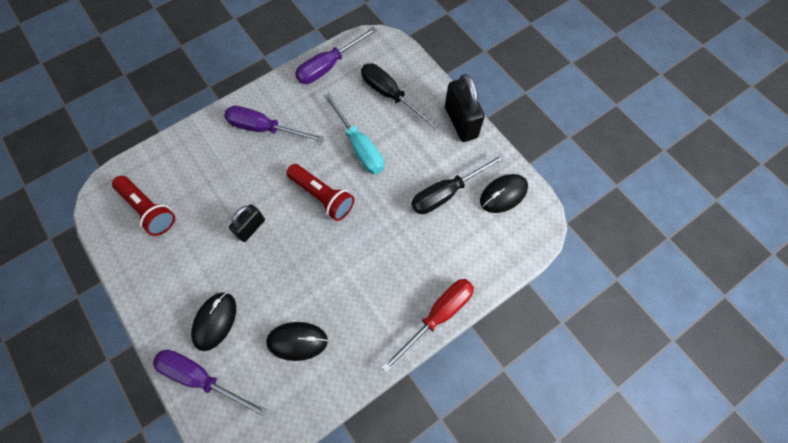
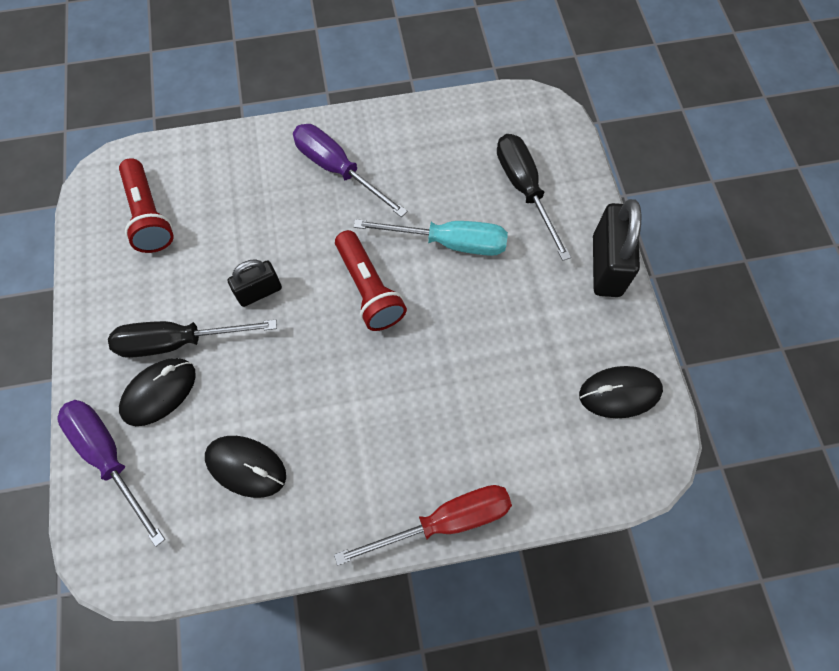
camera: 25 degrees right, 0 degrees up
purple screwdriver [295,27,377,84] -> none
turquoise screwdriver [324,93,384,174] -> turquoise screwdriver turned 75 degrees counterclockwise [354,219,508,256]
black screwdriver [411,154,506,214] -> black screwdriver moved to [108,320,277,358]

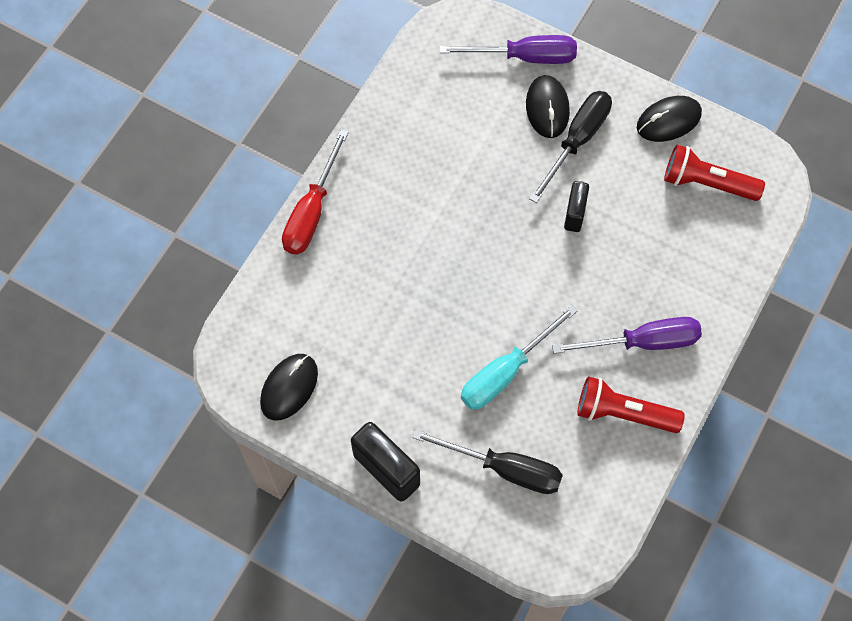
camera: 130 degrees right, 0 degrees up
black mouse [205,436,286,498] -> black mouse moved to [637,96,702,142]
red flashlight [335,230,407,331] -> red flashlight moved to [577,376,685,433]

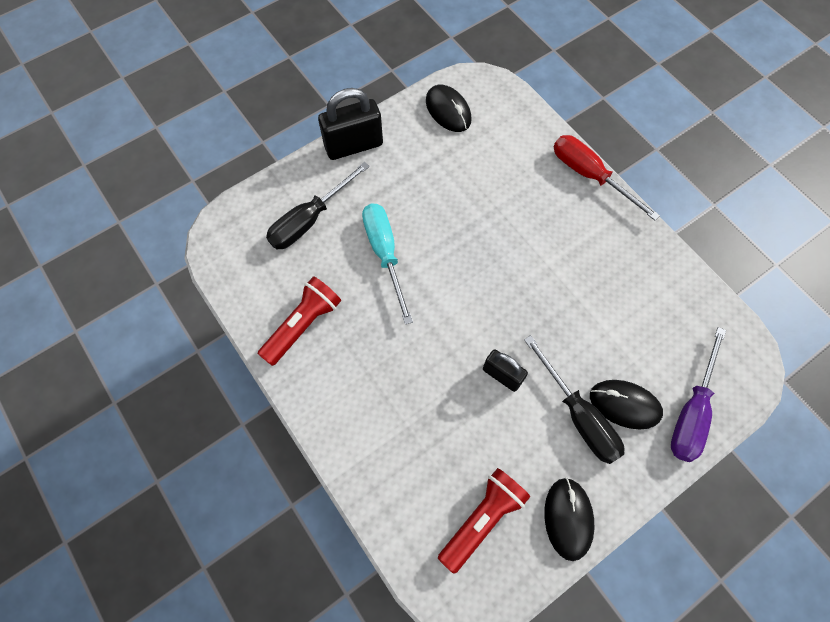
camera: 115 degrees right, 0 degrees up
purple screwdriver [552,317,702,353] -> none

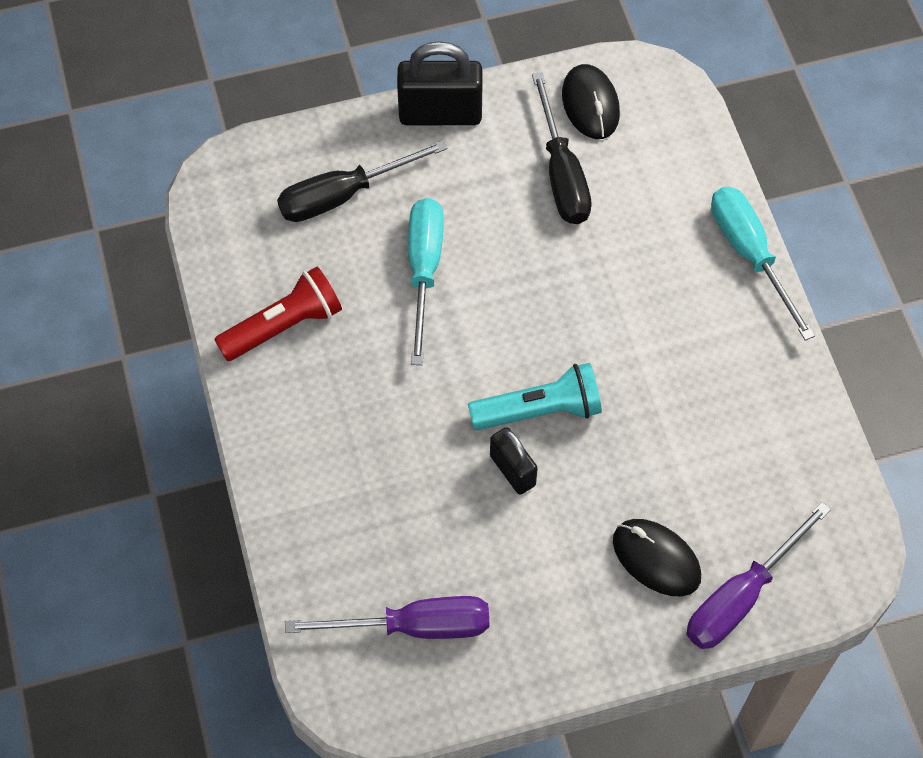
camera: 20 degrees right, 5 degrees down
red flashlight [438,468,531,574] -> purple screwdriver [285,596,489,639]
black screwdriver [524,335,624,464] -> black screwdriver moved to [532,72,592,224]
black mouse [545,477,595,561] -> none
red screwdriver [554,135,660,220] -> turquoise screwdriver [711,187,815,341]
none -> turquoise flashlight [468,363,602,430]

